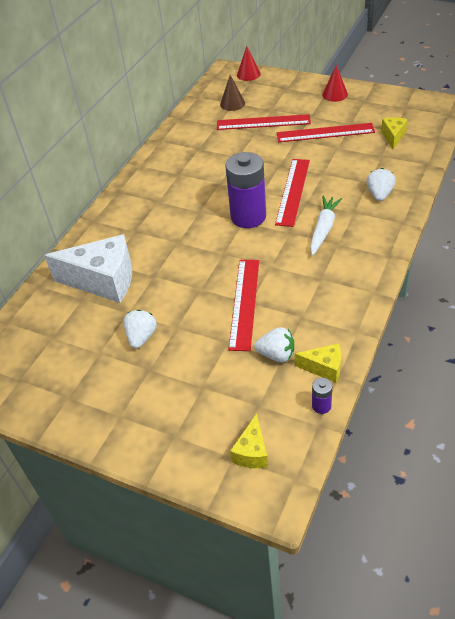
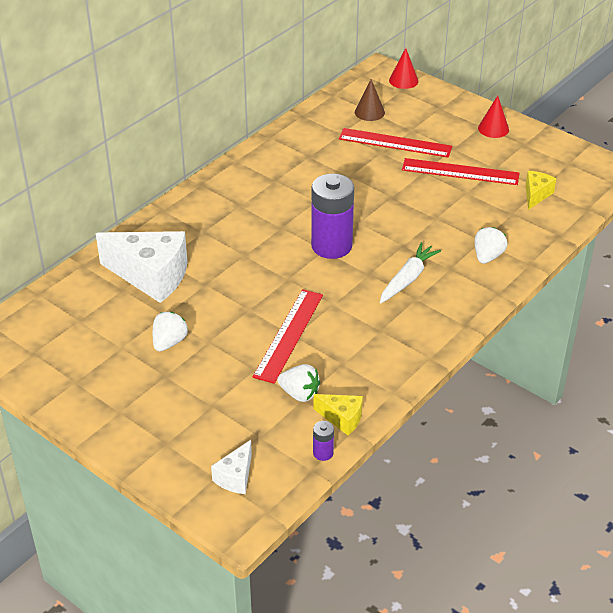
camera: 10 degrees right, 5 degrees down
yellow cheese [230,414,268,468] -> white cheese [211,440,252,494]
red ruler [275,159,310,227] -> none

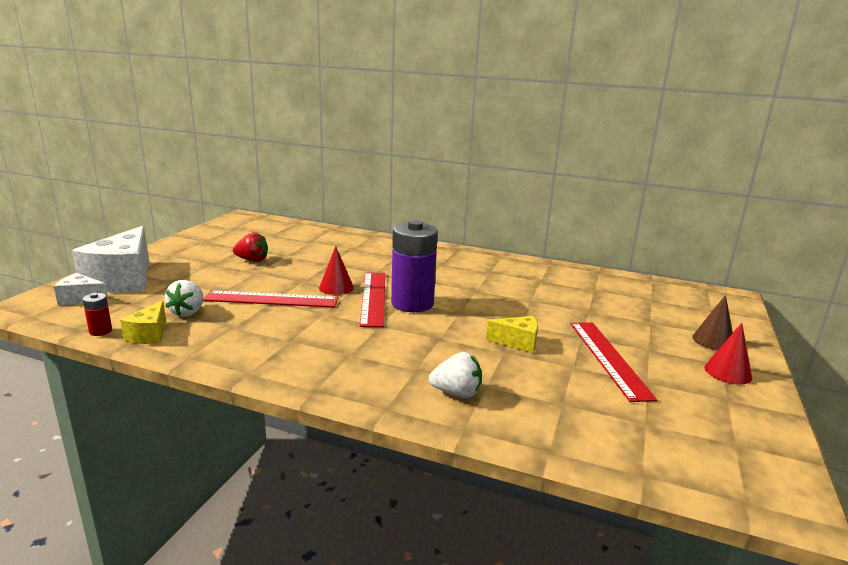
camera: 70 degrees right, 20 degrees down
white cheese [96,231,188,303] -> white cheese moved to [72,226,149,293]
white strawberry [153,312,188,351] -> red strawberry [233,232,268,262]
purple battery [313,421,334,461] -> red battery [82,293,112,336]
red ruler [339,128,452,158] -> red ruler moved to [360,272,385,327]
brown cone [355,79,385,121] -> brown cone moved to [692,295,733,350]
white carrot [380,242,441,303] -> none
red cone [389,48,418,89] -> red cone moved to [319,246,354,295]
yellow cheese [526,171,556,210] -> yellow cheese moved to [486,316,538,353]

